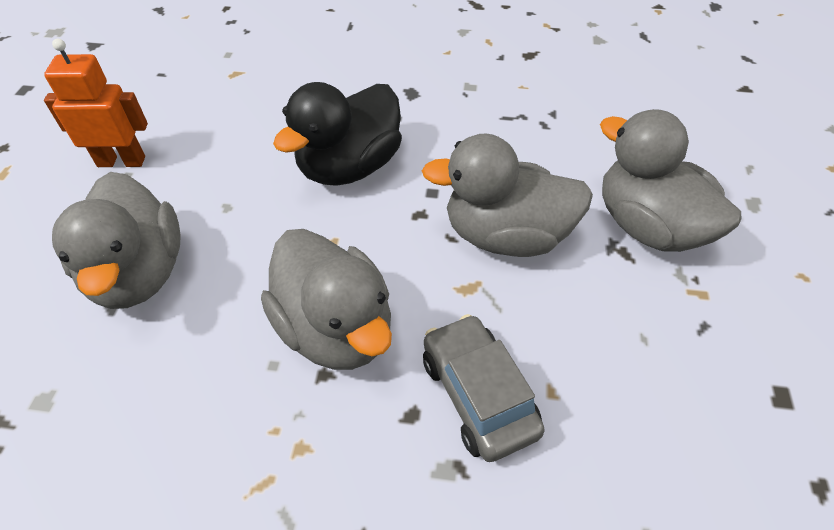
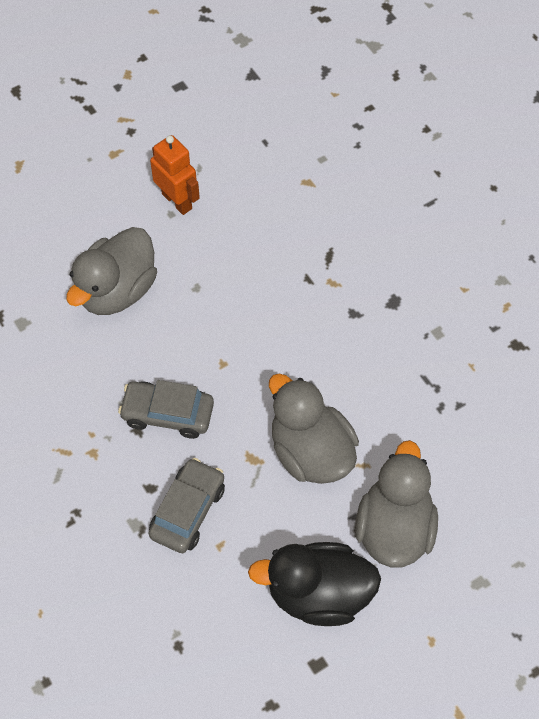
camera: 50 degrees right, 10 degrees up
grey duck [261,229,392,370] -> grey car [118,380,214,439]
black duck [273,82,402,186] -> black duck moved to [248,542,381,626]

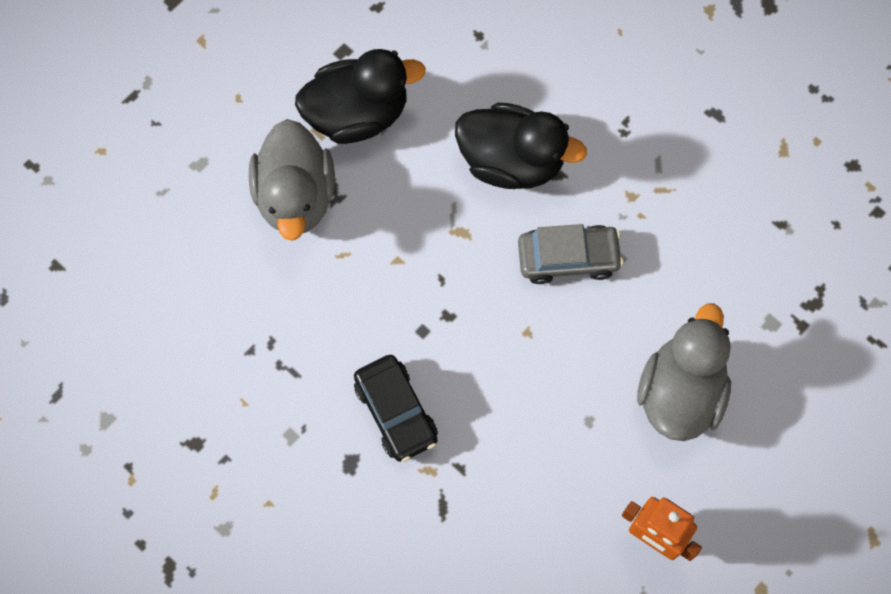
camera: 165 degrees right, 10 degrees up
grey car [149,458,225,553] -> black duck [455,103,587,189]
grey duck [269,373,359,484] -> none
none -> black car [354,355,438,462]

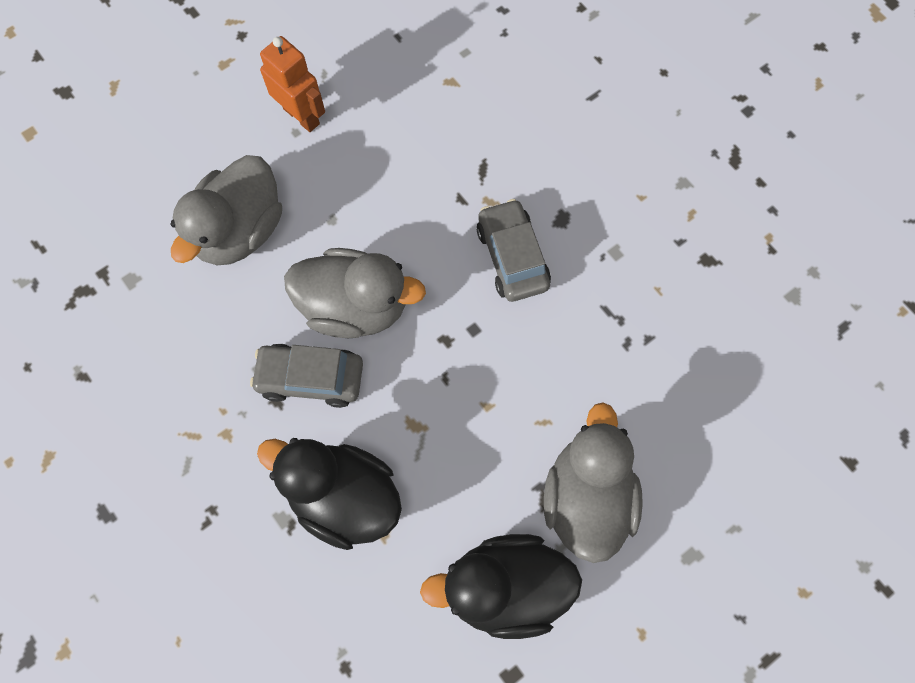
camera: 170 degrees left, 0 degrees up
black car [354,355,438,462] -> grey car [477,199,551,302]
none -> grey duck [284,248,426,338]

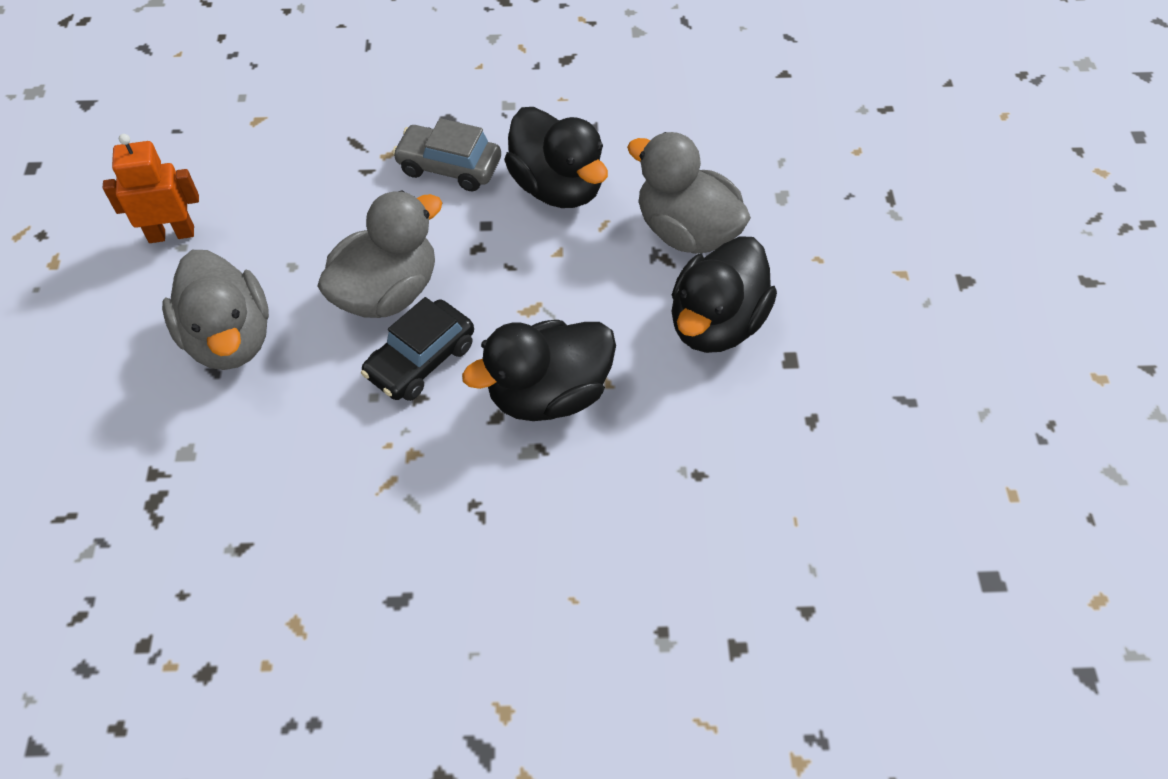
camera: 55 degrees left, 15 degrees down
grey car [250,344,363,408] -> black car [361,297,474,401]
none -> black duck [504,107,608,208]

